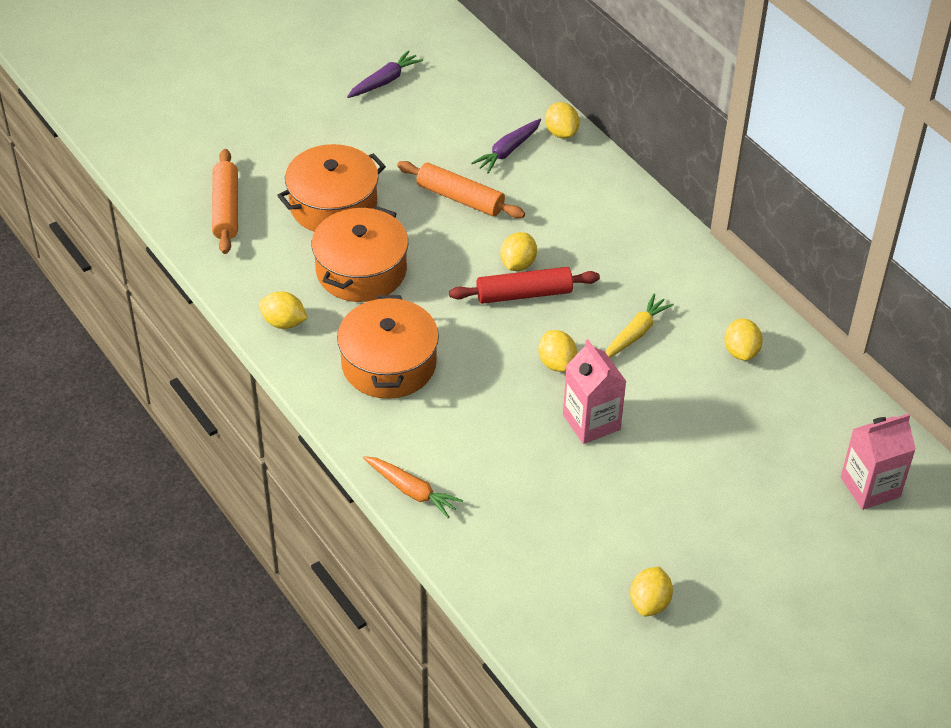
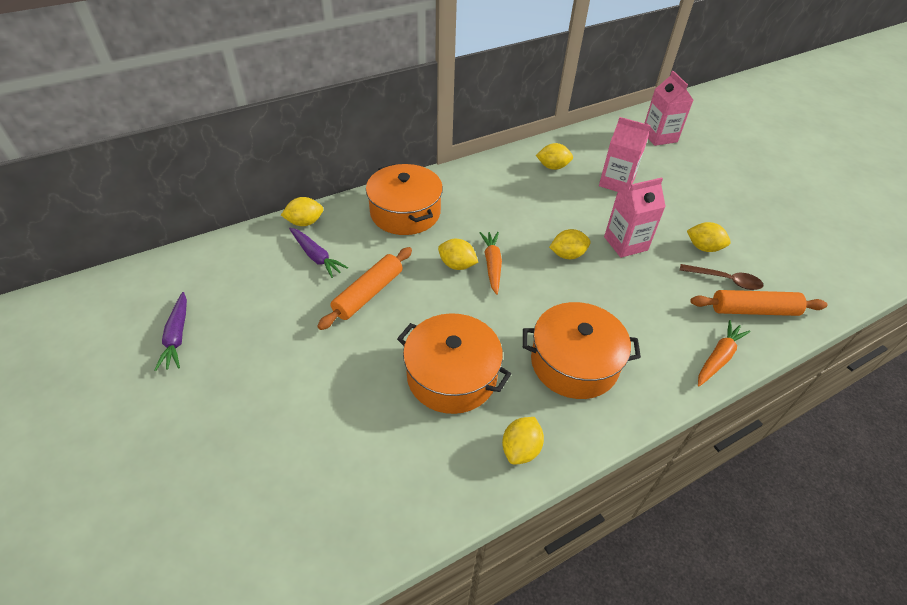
camera: 85 degrees left, 0 degrees up
orange rolling pin [212,149,238,254] -> orange rolling pin moved to [690,290,828,316]
orange pot [277,144,386,232] -> orange pot moved to [366,164,443,235]
purple carrot [347,50,423,98] -> purple carrot turned 150 degrees counterclockwise [155,292,187,371]
red rolling pin [449,267,600,304] -> orange carrot [480,232,502,295]
yellow carrot [605,293,674,358] -> none
yellow lemon [630,567,673,616] -> yellow lemon moved to [687,222,731,252]
none -> pink carton [599,117,651,192]
none -> brown spoon [680,264,763,290]

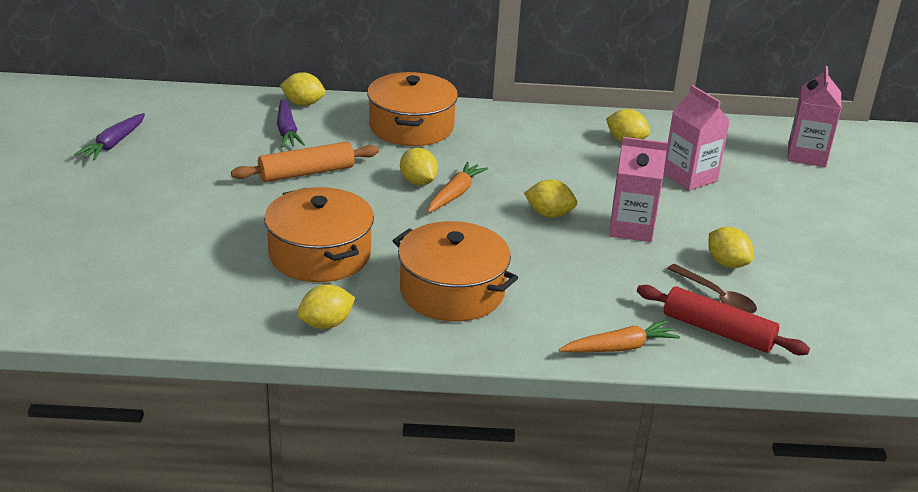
camera: 30 degrees right, 15 degrees down
orange rolling pin [690,290,828,316] -> red rolling pin [637,285,810,355]

